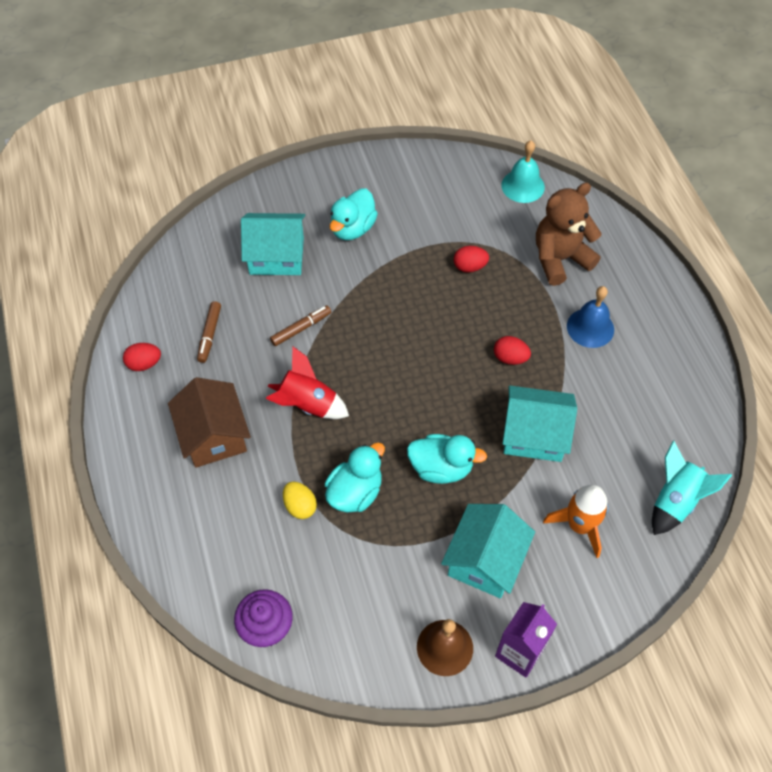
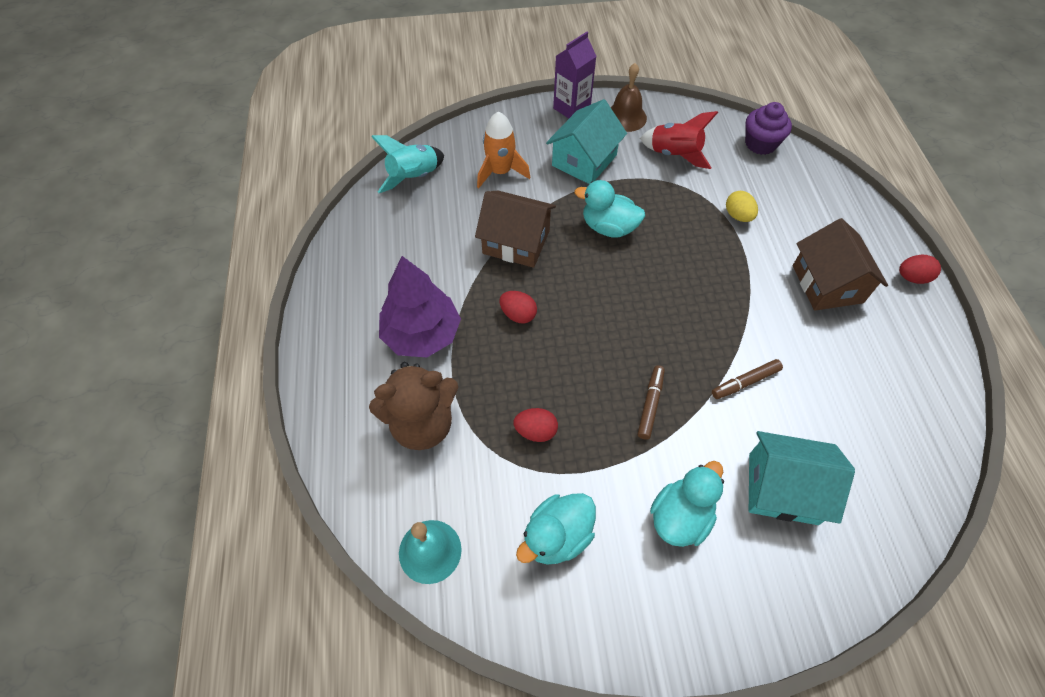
camera: 170 degrees left, 0 degrees up
red egg [123,343,161,371] -> red egg moved to [899,255,941,284]
brown marker [197,301,221,363] -> brown marker moved to [638,365,665,440]
red rocket [266,347,349,419] -> red rocket moved to [640,111,718,169]
turquoise duck [325,442,385,513] -> turquoise duck moved to [516,493,596,565]
turquoise house [502,386,577,462] -> brown house [475,191,556,268]
blue bell [567,286,614,348] -> purple tree [379,256,461,357]

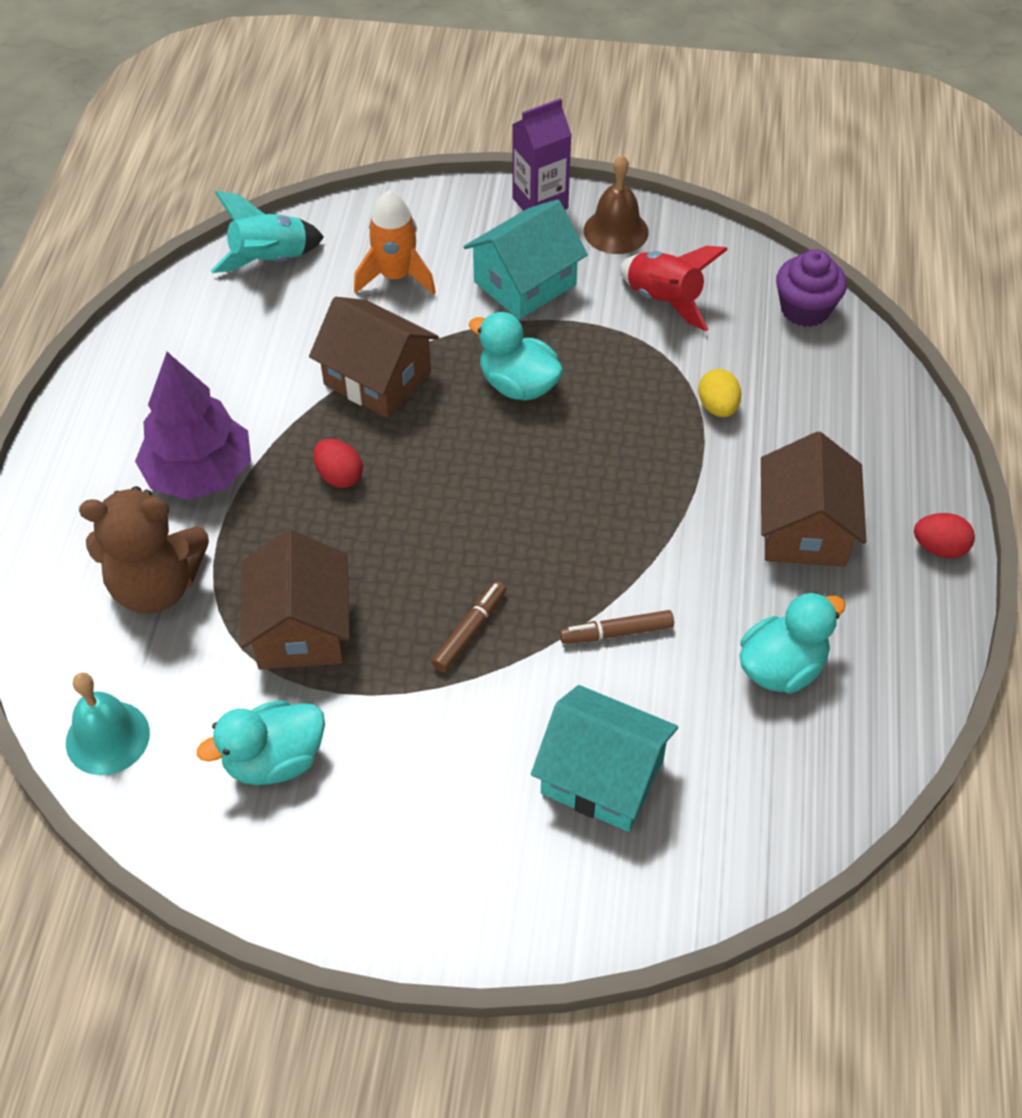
camera: 15 degrees right, 5 degrees down
red egg [513,408,558,442] -> brown house [240,529,350,670]
turquoise duck [650,461,724,547] -> turquoise duck moved to [740,592,846,694]

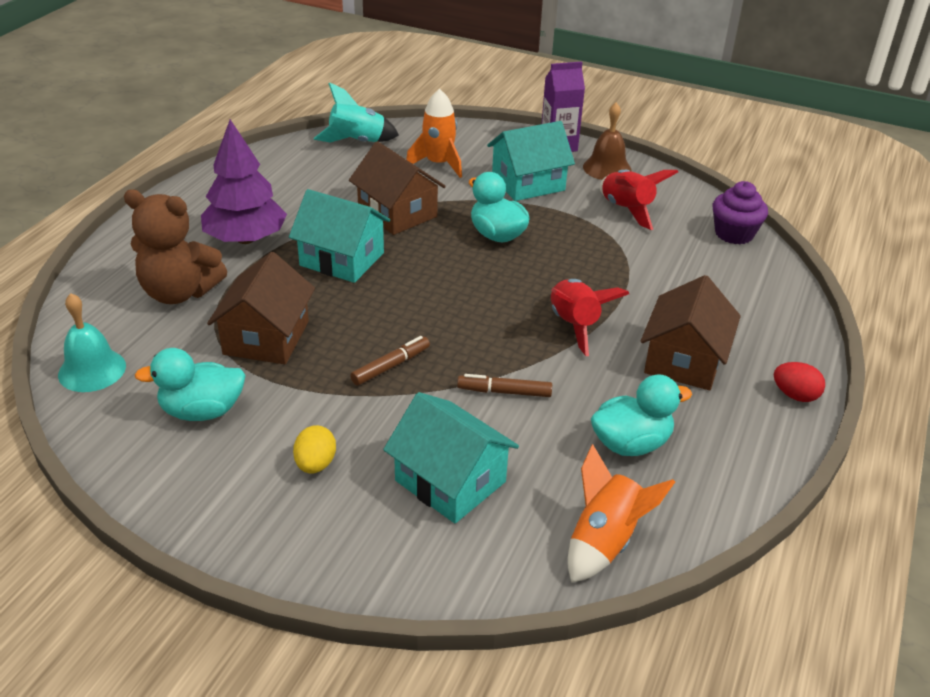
camera: 15 degrees right, 15 degrees down
red egg [313,439,363,488] -> turquoise house [289,189,390,283]
yellow egg [698,369,741,417] -> yellow egg moved to [293,425,336,473]
none -> red rocket [551,279,629,356]
none -> orange rocket [567,444,675,583]

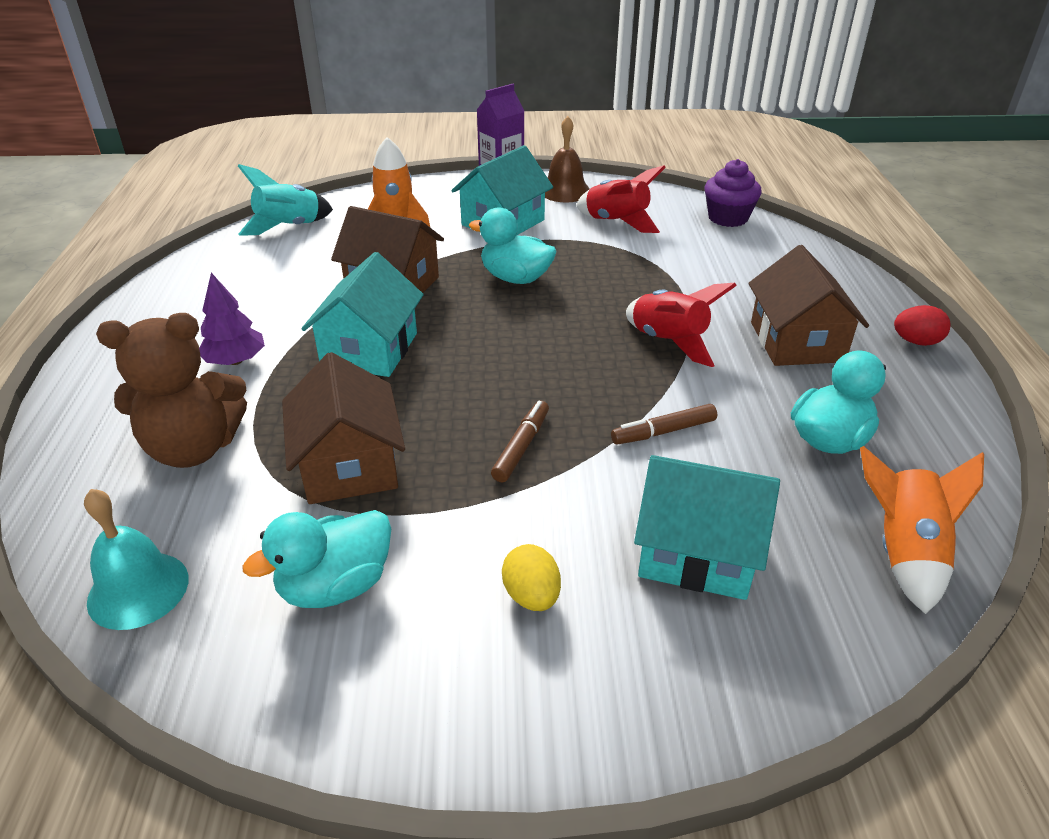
camera: 25 degrees left, 0 degrees up
purple tree [201,119,287,244] -> purple tree [199,273,265,365], size x0.60
turquoise house [289,189,390,283] -> turquoise house turned 75 degrees counterclockwise [301,252,424,377]

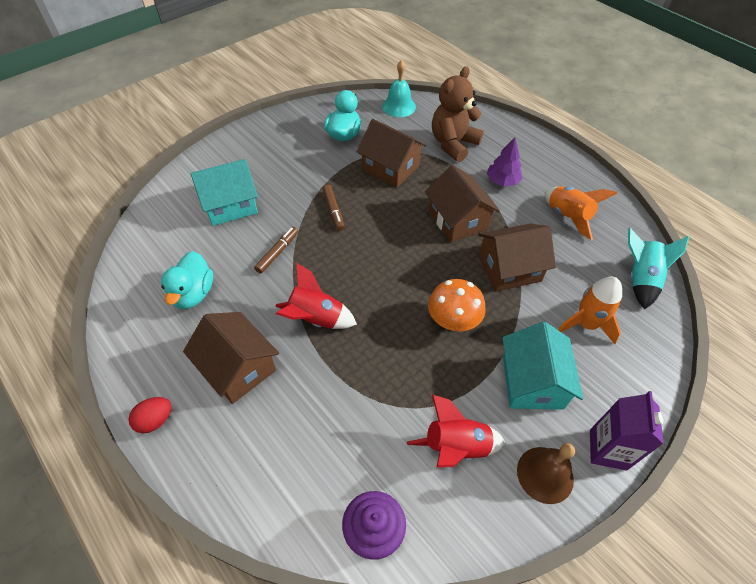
camera: 140 degrees right, 15 degrees up
turquoise house [301,252,424,377] -> brown house [425,165,500,243]
turquoise duck [469,208,557,284] -> orange mushroom [428,279,485,332]
yellow egg [502,544,561,611] -> none
orange rocket [860,446,984,614] -> orange rocket moved to [545,186,617,240]

